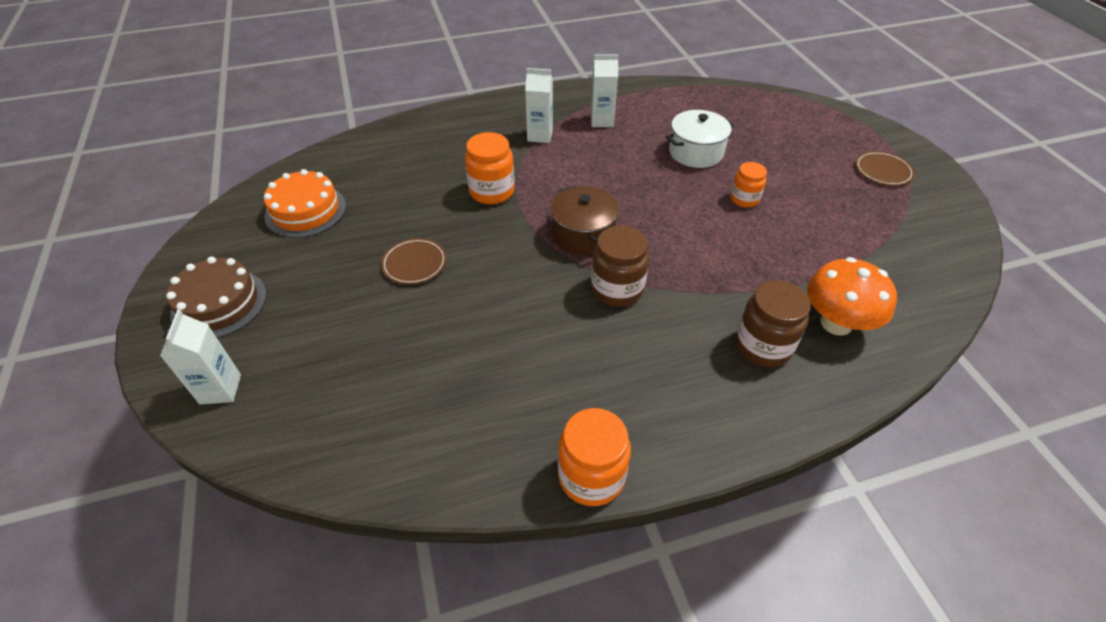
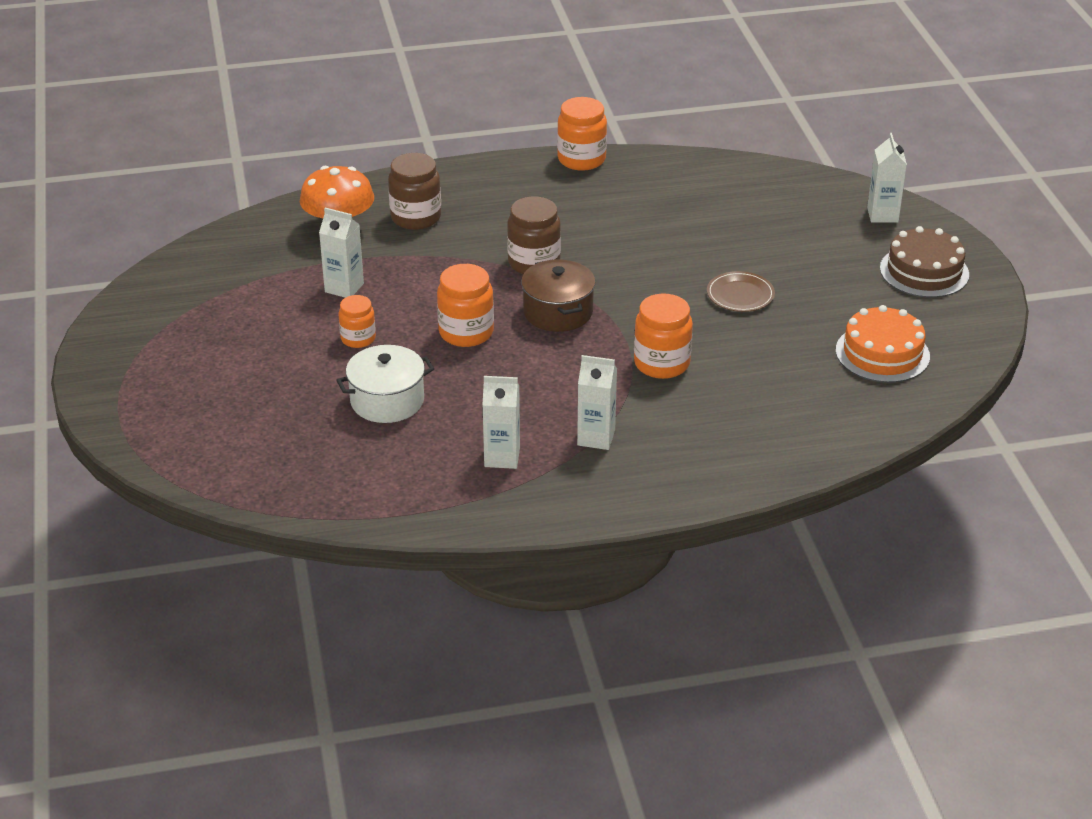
camera: 175 degrees left, 10 degrees down
brown plate [855,151,915,186] -> none
none -> white carton [319,208,364,298]
none -> orange jar [437,264,494,347]

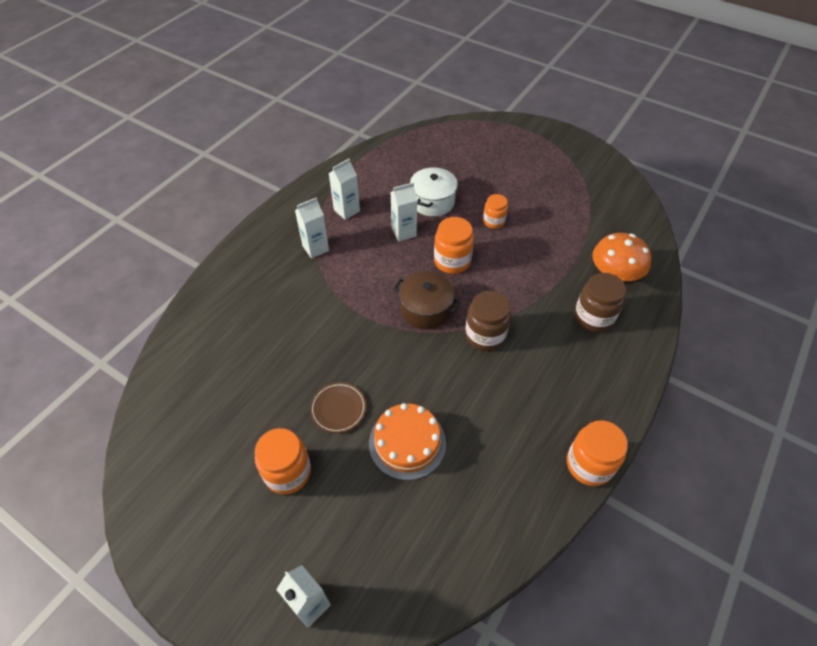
camera: 135 degrees right, 15 degrees up
white carton [319,208,364,298] -> white carton moved to [390,182,417,241]
orange jar [634,294,693,379] -> orange jar moved to [255,428,311,494]
orange cake [836,305,930,383] -> orange cake moved to [369,403,446,480]
brown cake [880,226,969,298] -> none

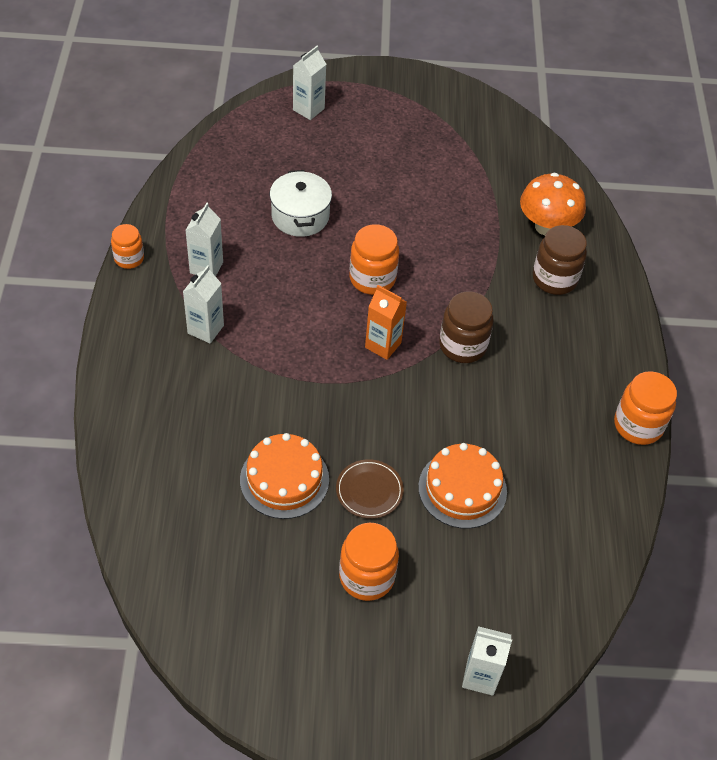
camera: 35 degrees left, 0 degrees up
white carton [390,182,417,241] -> white carton moved to [293,46,326,120]
brown pot [393,271,460,329] -> orange carton [365,285,407,360]
orange jar [483,194,508,229] -> orange jar moved to [111,224,144,269]
none -> orange cake [240,433,329,519]

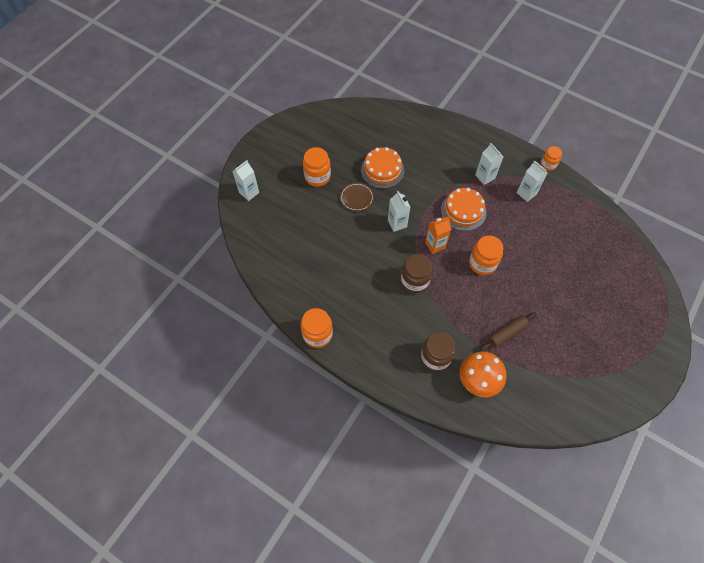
camera: 125 degrees right, 10 degrees up
white pot [270,170,332,237] -> none
white carton [293,46,326,120] -> white carton moved to [388,191,410,232]
orange cake [418,443,507,529] -> orange cake moved to [441,188,486,231]
none -> brown rolling pin [480,312,536,351]

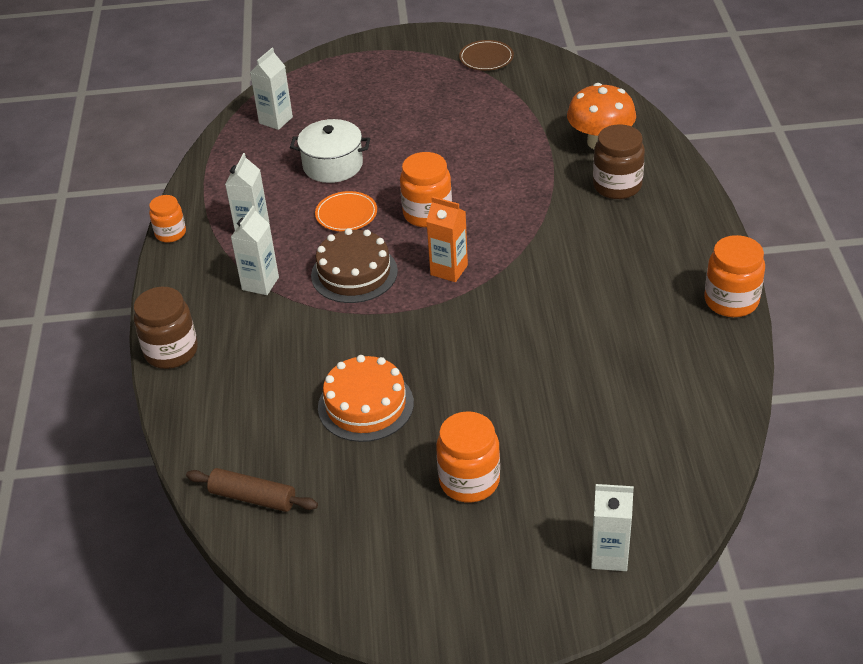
camera: 125 degrees left, 20 degrees down
brown plate [340,183,374,211] -> brown plate moved to [459,40,514,71]
white carton [388,191,410,232] -> white carton moved to [250,48,293,130]
brown jar [401,254,433,294] -> brown jar moved to [134,287,198,369]
orange cake [441,188,486,231] -> brown cake [311,228,398,303]
brown rolling pin [480,312,536,351] -> brown rolling pin moved to [186,468,318,512]
none -> white pot [290,119,370,183]
none -> orange plate [315,191,377,231]

